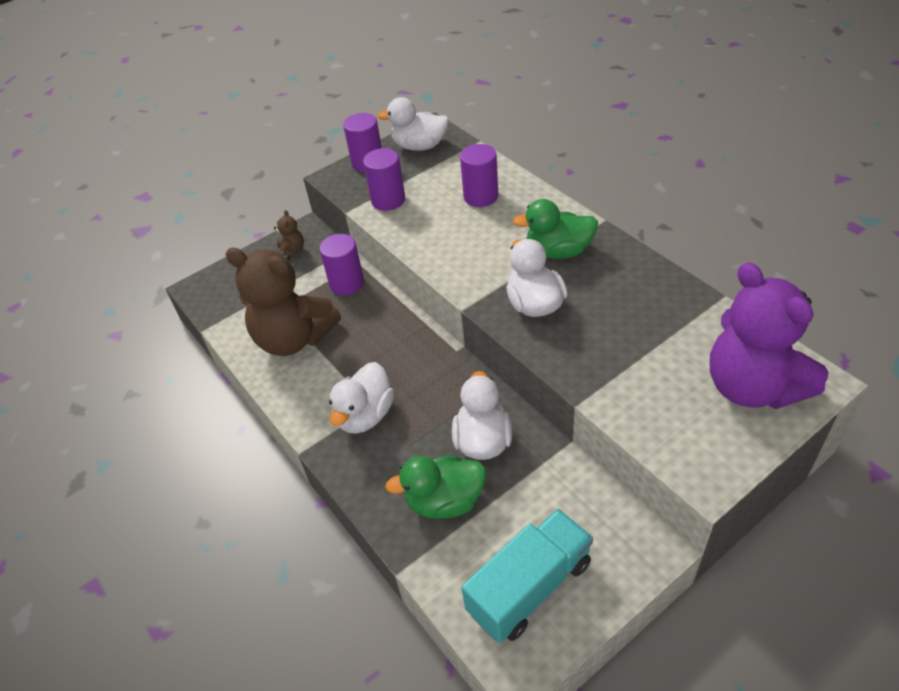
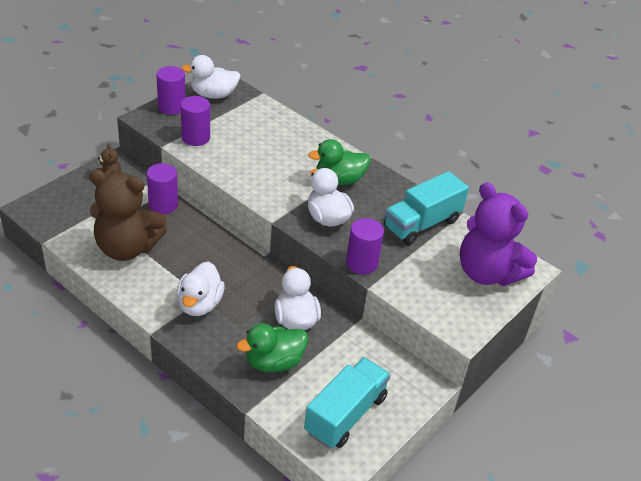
camera: 20 degrees left, 5 degrees down
purple cylinder [460,144,498,207] -> purple cylinder moved to [346,218,384,274]
none -> turquoise truck [384,171,469,245]

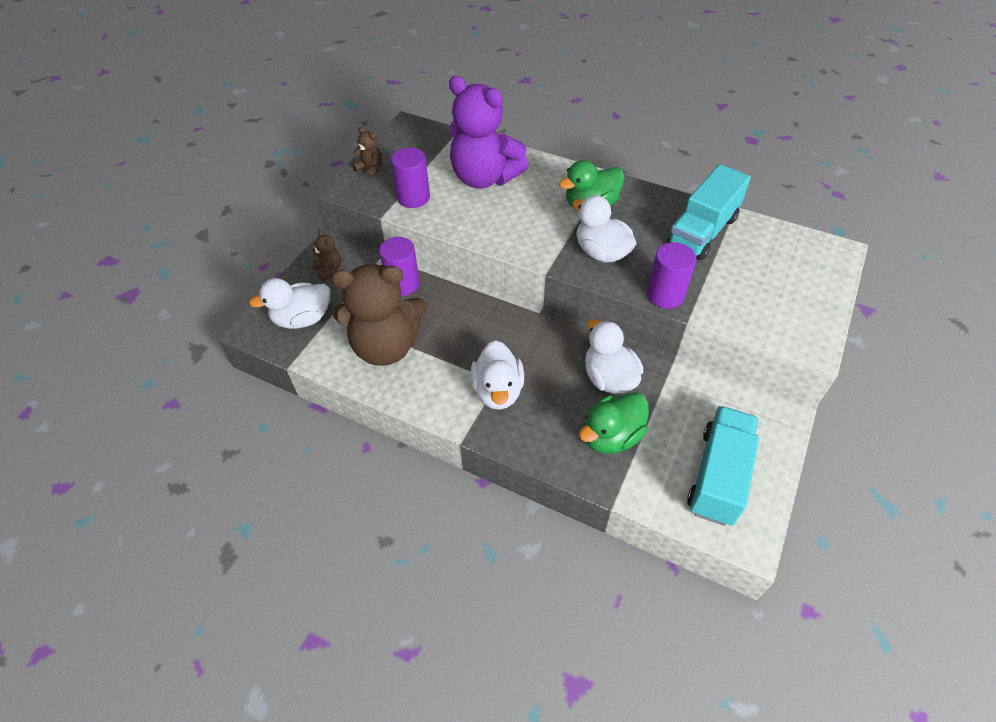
camera: 10 degrees left, 10 degrees up
purple cylinder [156,66,185,115] -> brown teddy bear [352,127,382,179]
white duck [181,55,241,99] -> white duck moved to [249,278,330,329]
purple teddy bear [460,182,537,286] -> purple teddy bear moved to [449,76,529,189]

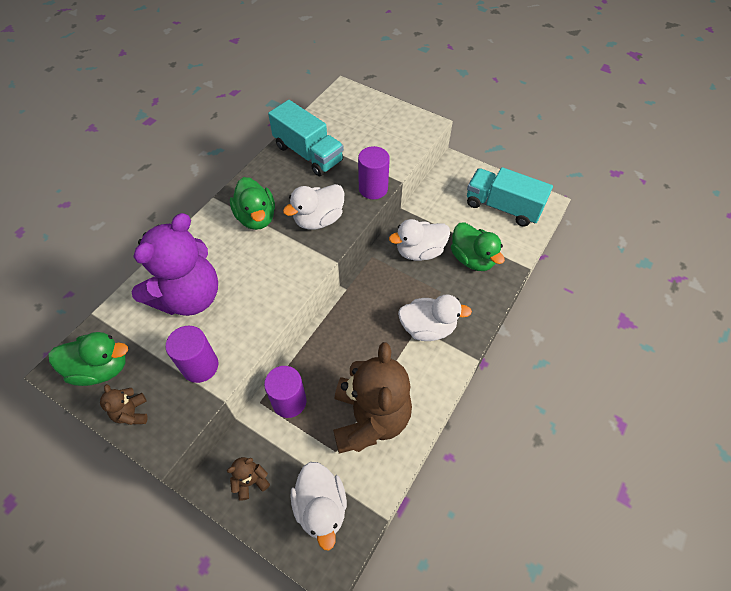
camera: 85 degrees left, 5 degrees up
brown teddy bear [352,127,382,179] -> brown teddy bear turned 60 degrees counterclockwise [100,384,148,425]
none -> green duck [48,332,128,386]

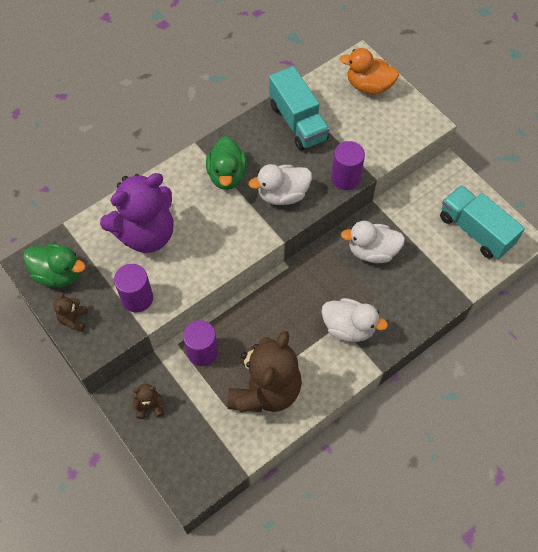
camera: 20 degrees right, 5 degrees up
white duck [290,462,347,550] -> none
green duck [451,222,505,271] -> none
none -> orange duck [340,48,399,95]

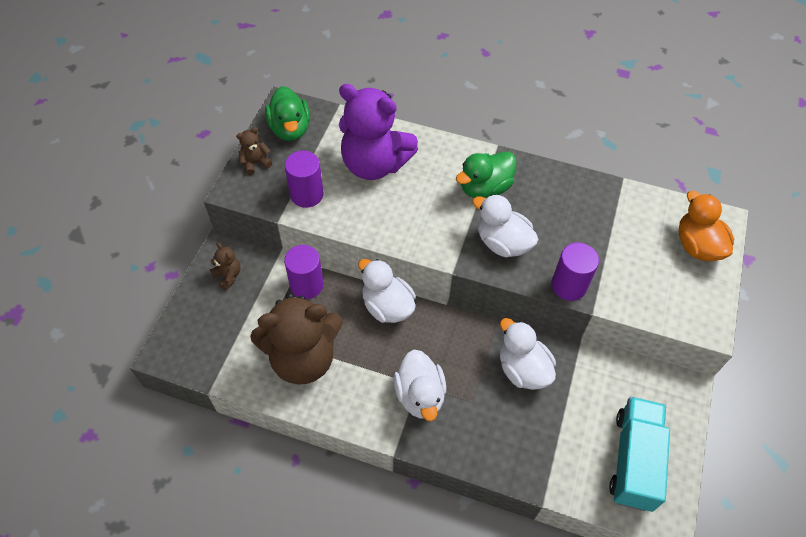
camera: 55 degrees right, 5 degrees down
turquoise truck [269,66,329,150] -> none
none -> white duck [358,259,416,323]

